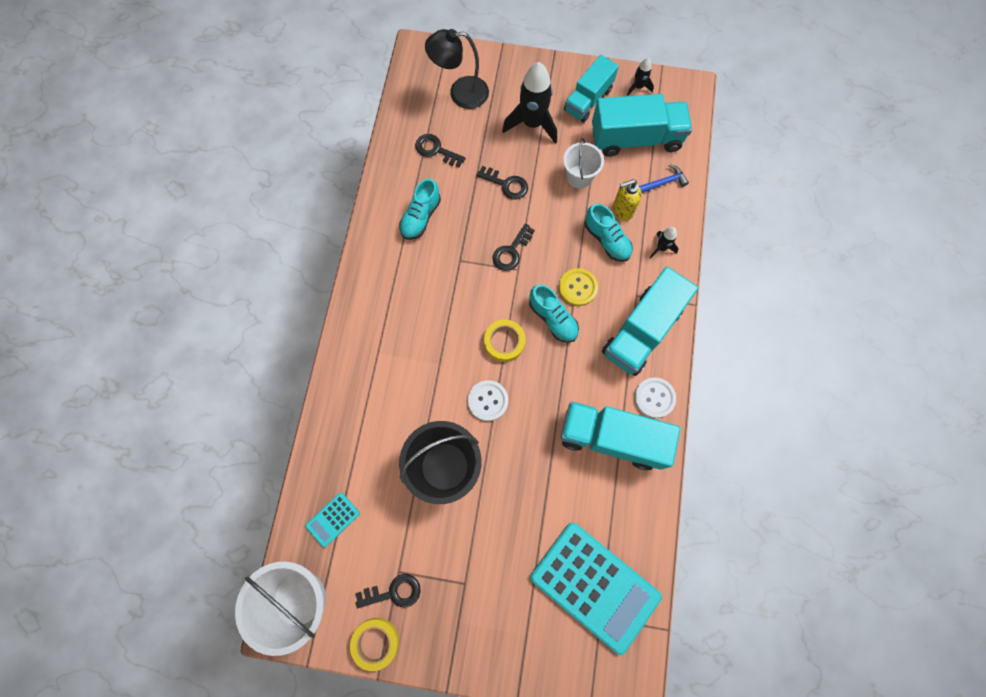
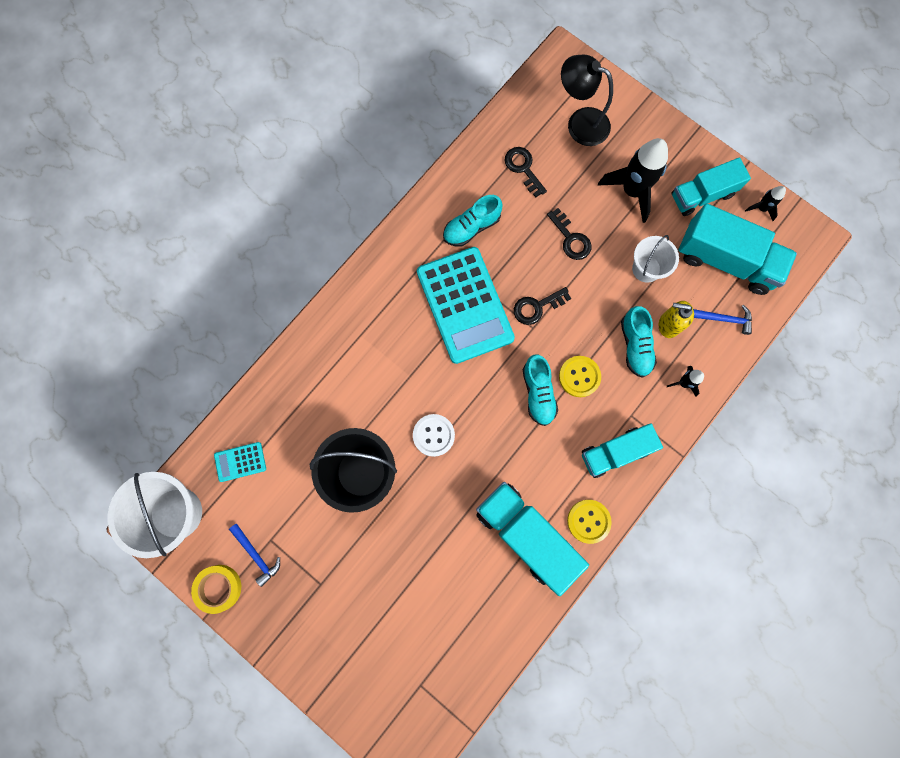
camera: 30 degrees right, 5 degrees up
black key [356,574,421,608] -> blue hammer [229,524,280,587]
yellow tape [484,320,526,362] -> none
turquoise calculator [531,523,662,655] -> turquoise calculator moved to [417,247,515,364]
turquoise truck [602,267,698,376] -> turquoise truck [582,423,663,478], size x0.66
white button [635,377,676,418] -> yellow button [567,500,612,544]

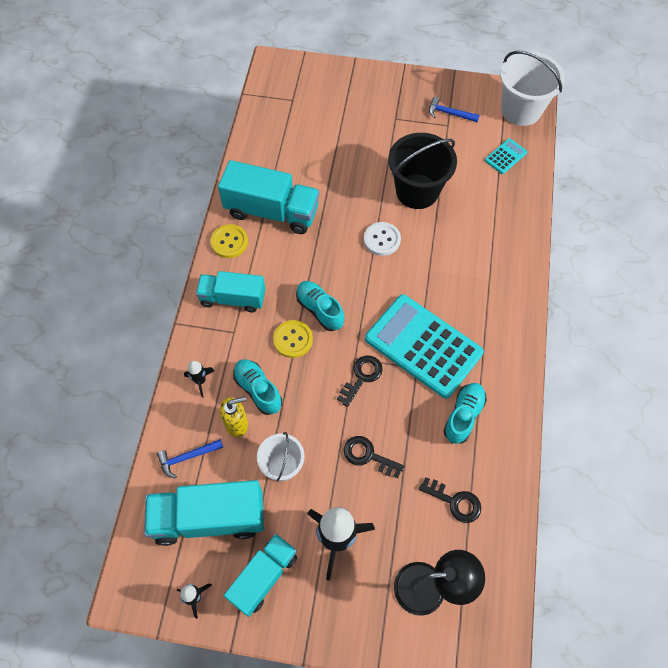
camera: 150 degrees right, 15 degrees down
yellow tape [191,565,241,614] -> none
turquoise truck [582,423,663,478] -> turquoise truck turned 120 degrees counterclockwise [196,271,266,312]

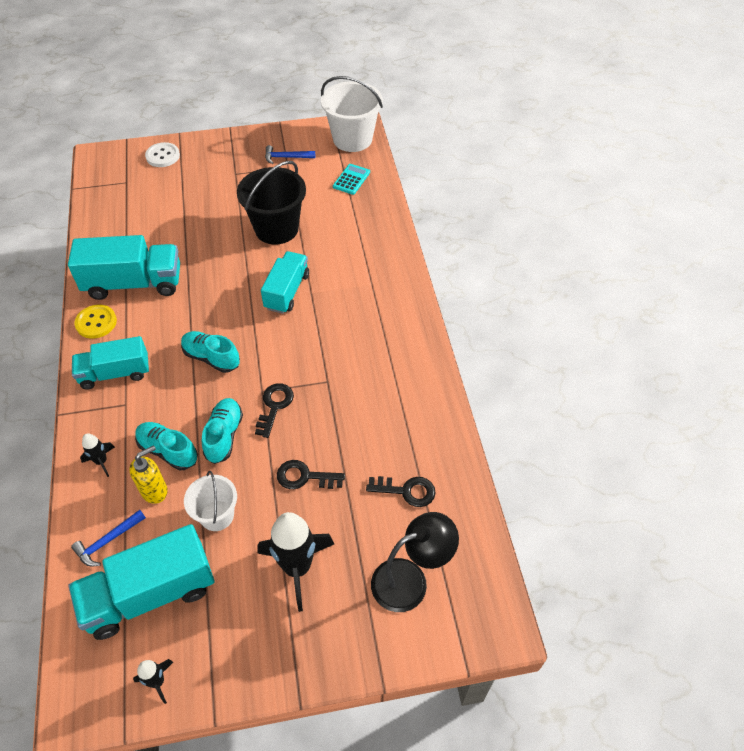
camera: 20 degrees left, 10 degrees down
turquoise truck [224,533,297,617] -> turquoise truck moved to [261,251,309,314]
yellow button [273,320,313,358] -> none
white button [364,222,401,256] -> white button moved to [145,142,180,167]
turquoise calculator [365,294,484,398] -> none
turquoise shoe [443,383,487,444] -> turquoise shoe moved to [202,398,243,464]

